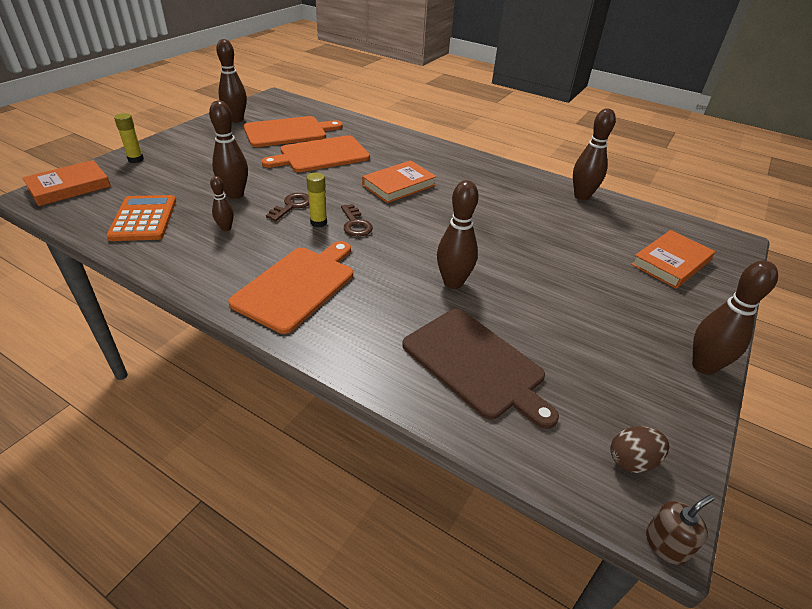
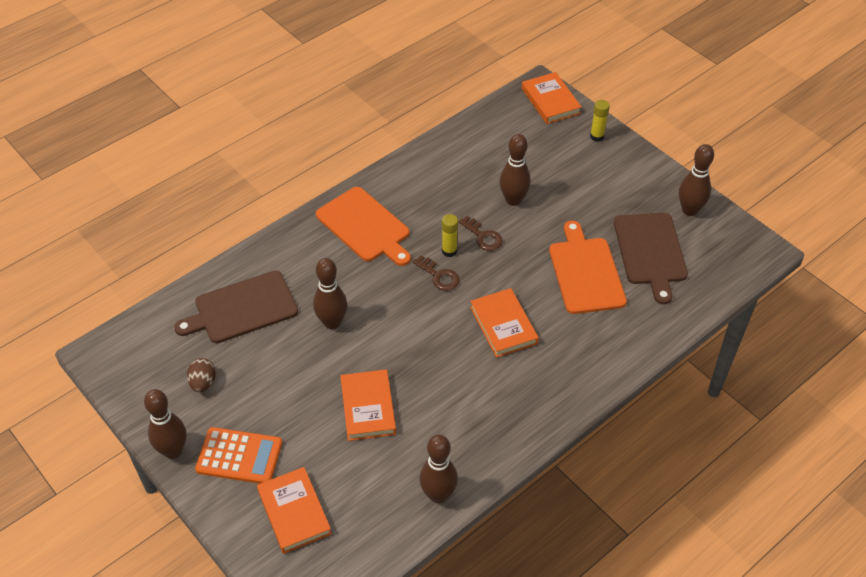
camera: 110 degrees right, 10 degrees up
orange calculator [106,195,176,241] -> orange calculator moved to [195,427,282,484]
brown bowling pin [210,176,234,231] -> none
orange cutting board [243,116,343,147] -> brown cutting board [614,213,688,304]
brown key [341,204,373,237] -> brown key turned 135 degrees counterclockwise [413,255,460,291]
brown egg [610,426,669,473] -> brown egg moved to [187,358,216,392]
brown soap dispenser [646,495,714,565] -> none
none -> orange book [340,369,396,441]

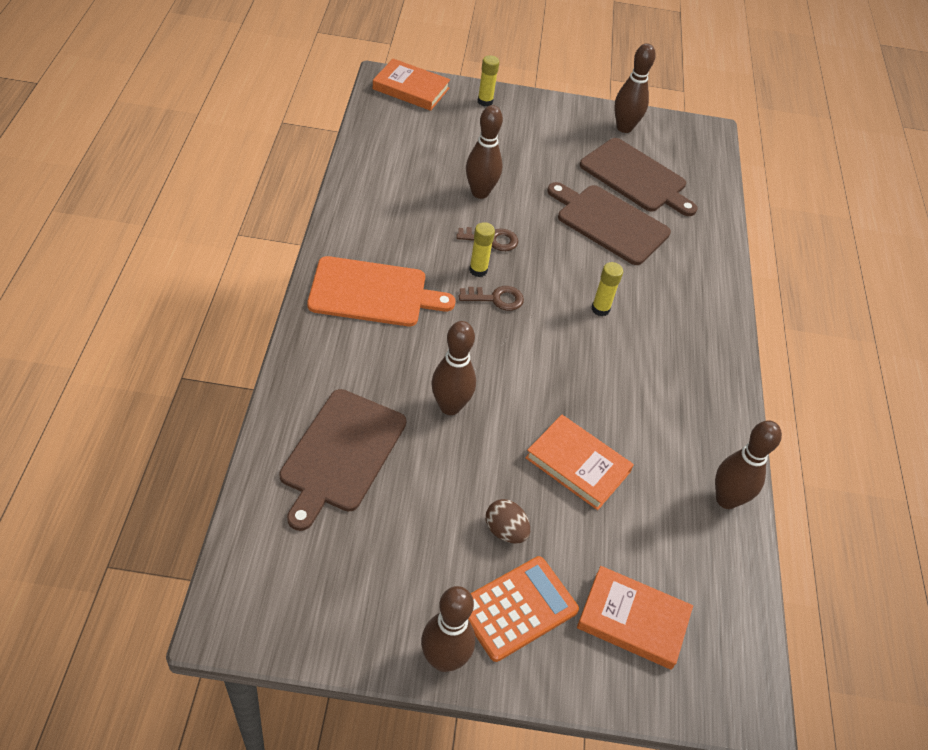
camera: 50 degrees left, 0 degrees up
brown egg [187,358,216,392] -> brown egg moved to [486,499,530,543]
orange book [470,288,539,358] -> yellow glue stick [592,262,623,316]
orange cutting board [549,221,627,314] -> brown cutting board [547,182,671,265]

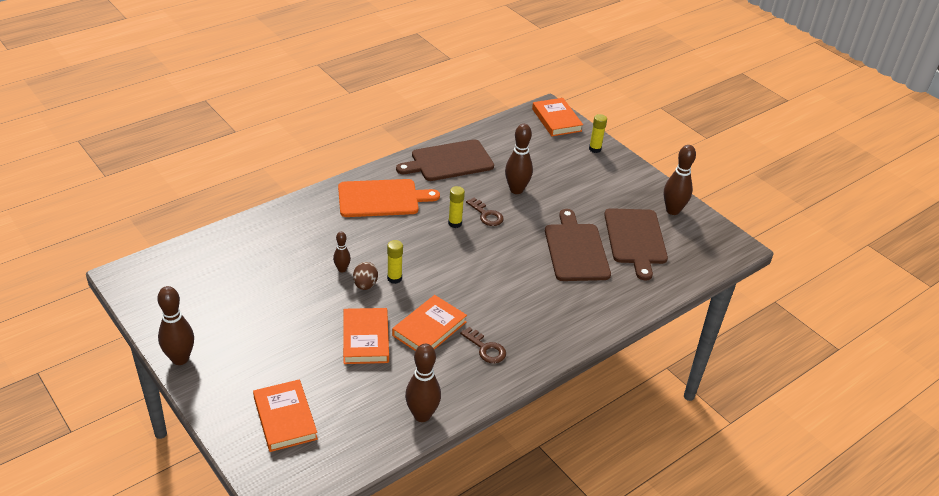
camera: 50 degrees right, 10 degrees down
brown cutting board [279,389,406,531] -> brown cutting board moved to [396,139,494,181]
orange cutting board [307,256,456,326] -> orange cutting board turned 60 degrees counterclockwise [338,179,440,217]
brown bowling pin [431,321,476,415] -> brown bowling pin [333,232,351,273], size x0.56
brown key [459,286,524,311] -> brown key moved to [460,327,506,363]
orange calculator [468,556,579,662] -> none
brown egg [486,499,530,543] -> brown egg moved to [353,262,378,290]
yellow glue stick [592,262,623,316] -> yellow glue stick moved to [387,240,403,284]
none -> orange book [392,295,467,351]

